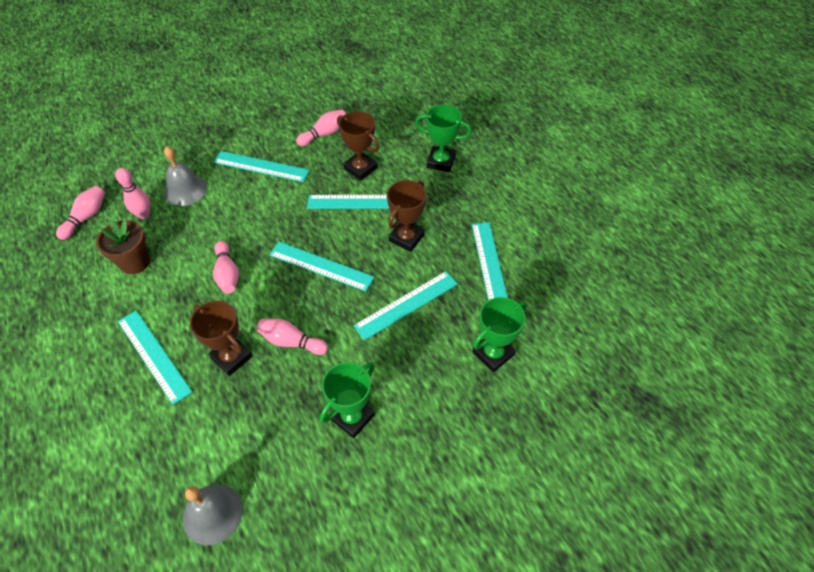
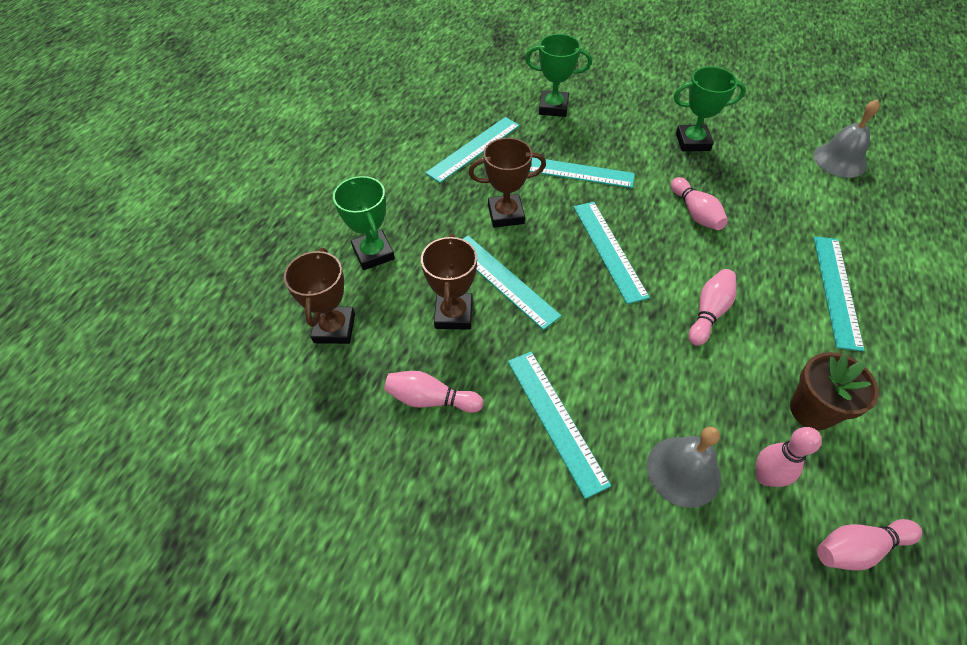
camera: 130 degrees left, 0 degrees up
brown trophy [190,301,253,376] -> brown trophy moved to [284,248,355,344]

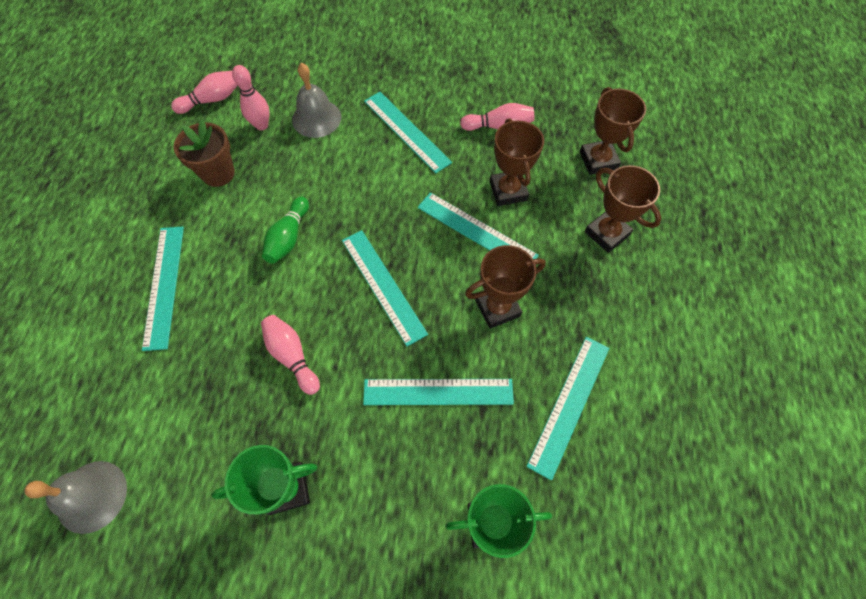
camera: 165 degrees right, 10 degrees up
green trophy [333,176,395,270] -> brown trophy [585,165,661,253]
pink bowling pin [688,269,737,346] -> green bowling pin [262,197,309,264]

